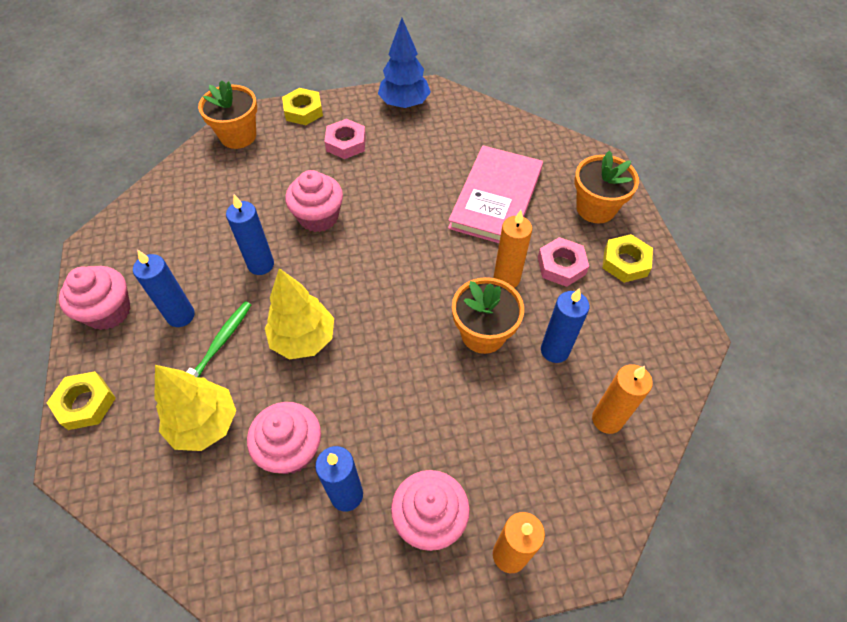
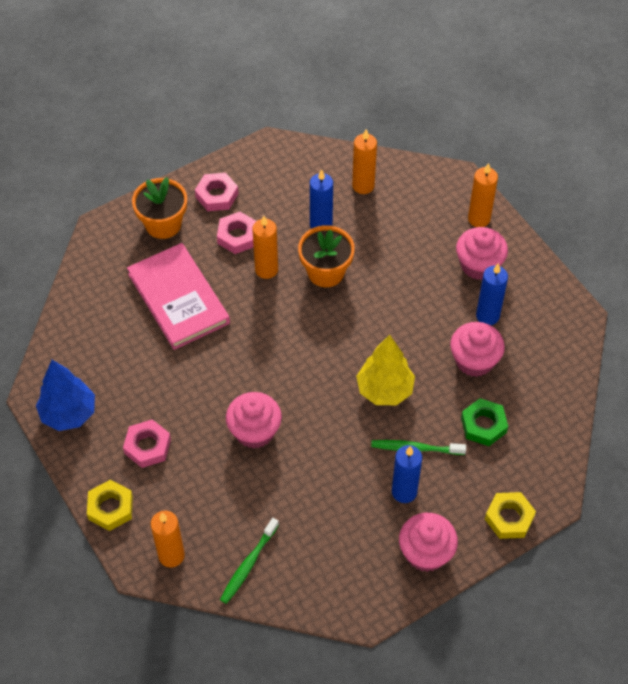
camera: 110 degrees left, 0 degrees up
yellow tree [154,365,236,451] -> green nut [461,398,508,446]
orange flower pot [198,80,257,149] -> orange candle [151,511,185,568]
blue candle [226,195,274,275] -> none
pink book [448,146,543,243] -> pink book turned 60 degrees clockwise [127,243,230,350]
yellow nut [603,234,653,283] -> pink nut [195,173,238,211]
none -> green toothbrush [220,518,279,604]

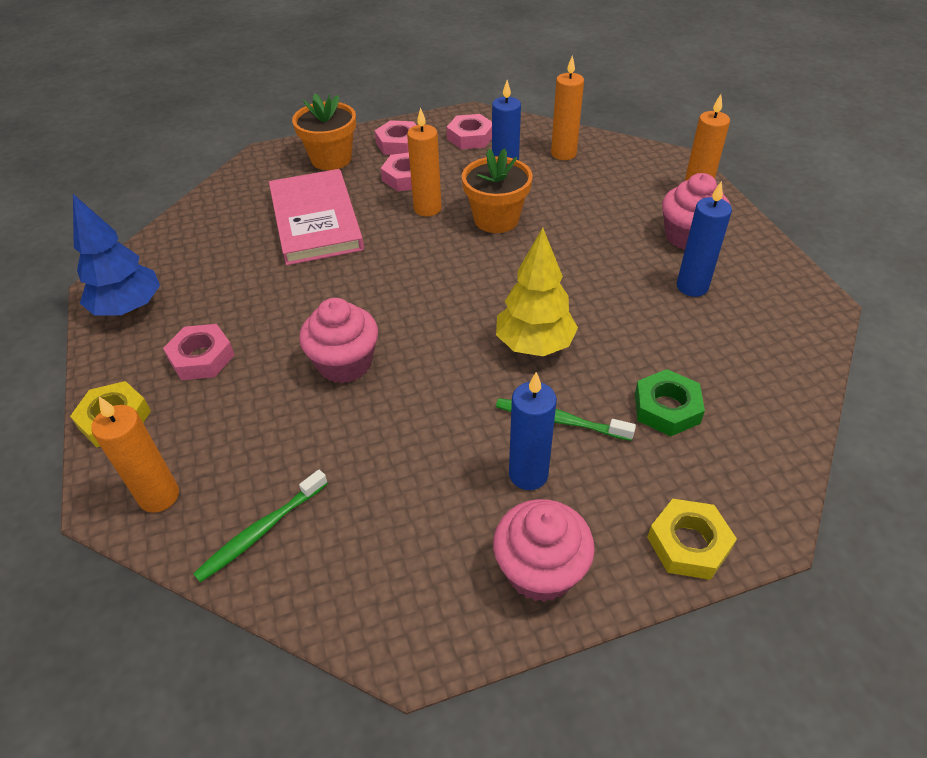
camera: 15 degrees right, 10 degrees down
pink cupcake [450,322,505,377] -> none
none -> pink nut [447,114,492,149]

